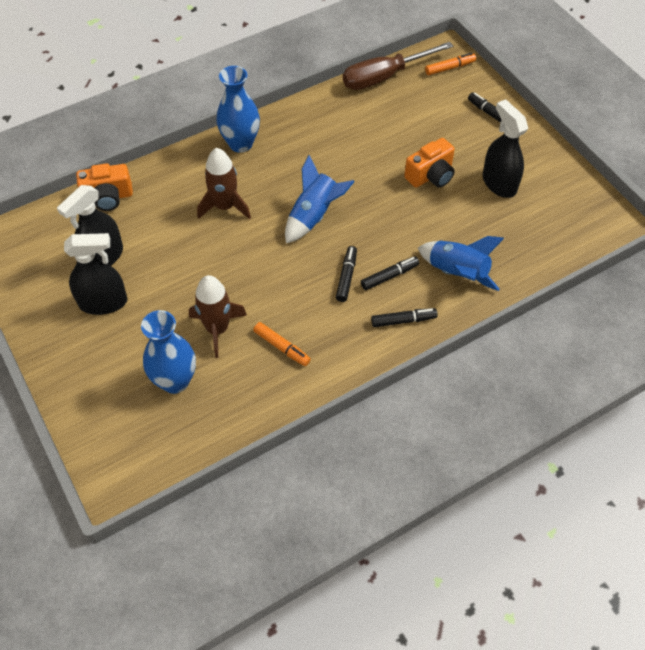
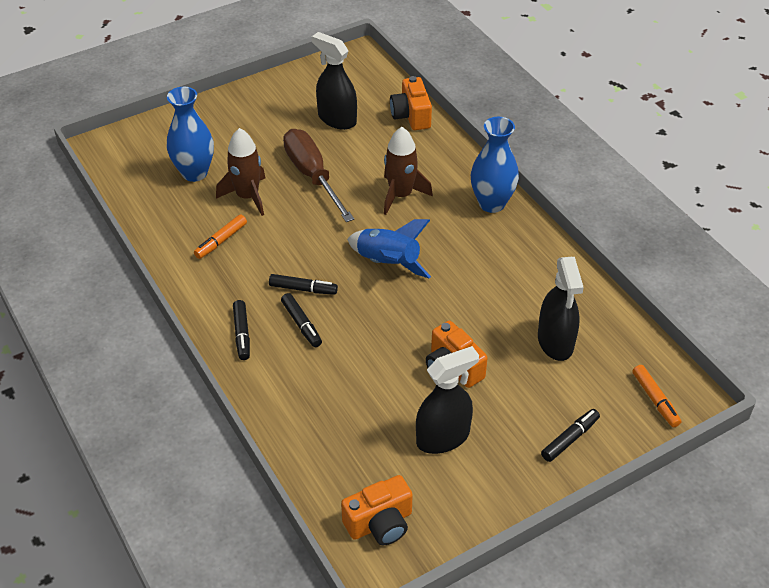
camera: 90 degrees right, 10 degrees down
black spray bottle [64,233,127,315] -> black spray bottle moved to [538,257,584,361]
brown screwdriver [343,42,453,90] -> brown screwdriver moved to [283,129,354,222]
blue rocket [418,236,504,291] -> none
none -> orange camera [341,475,413,545]

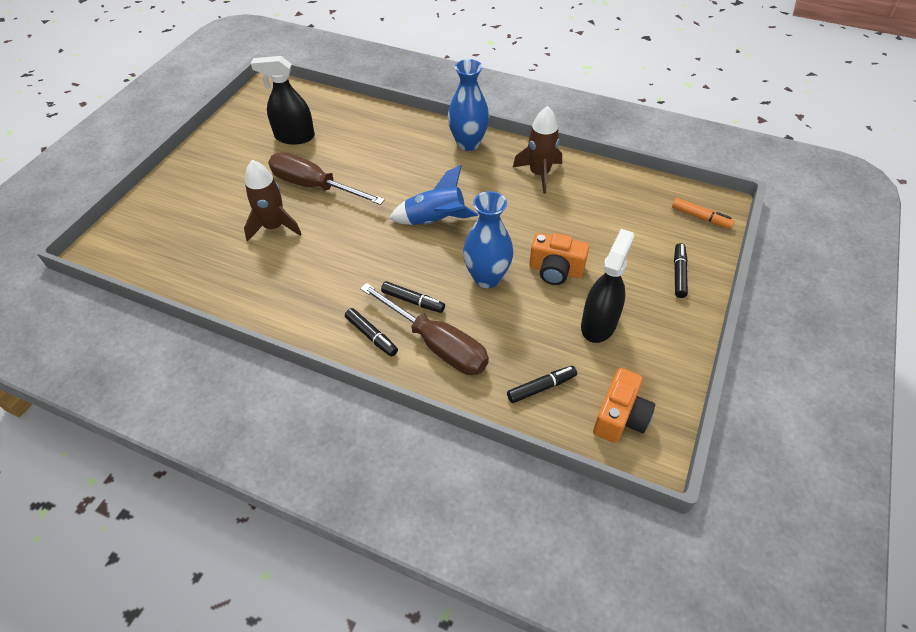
camera: 35 degrees left, 5 degrees up
blue vase [167,87,214,182] -> blue vase moved to [463,191,513,288]
orange marker [194,214,247,259] -> none
black marker [269,274,338,295] -> black marker moved to [507,366,577,403]
brown rocket [384,127,433,215] -> brown rocket moved to [513,106,562,194]
orange camera [390,76,432,130] -> none
black spray bottle [538,257,584,361] -> none
none -> brown screwdriver [360,283,489,375]

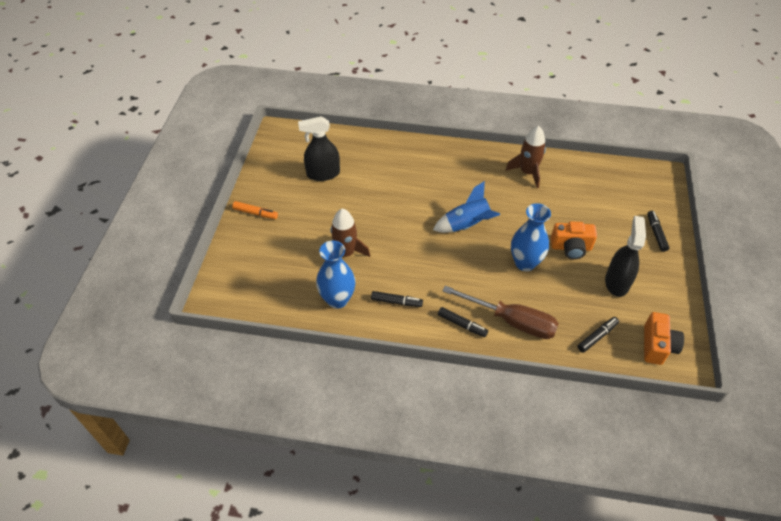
camera: 15 degrees left, 0 degrees up
brown screwdriver [268,152,385,205] -> none
black marker [381,281,445,313] -> black marker moved to [371,291,423,307]
blue vase [448,59,489,151] -> blue vase moved to [316,241,356,309]
orange marker [672,198,735,229] -> orange marker moved to [232,201,278,219]

